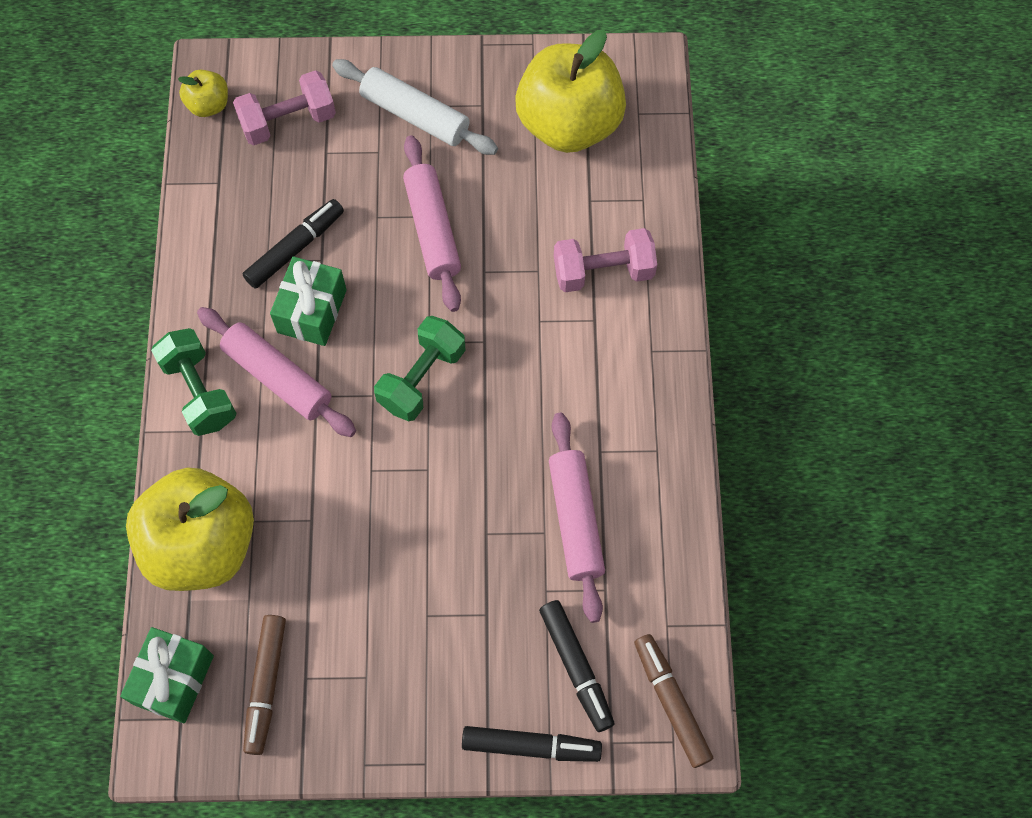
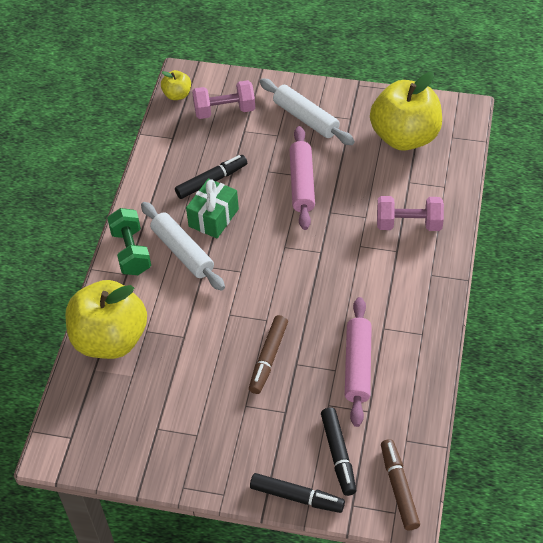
camera: 15 degrees right, 15 degrees down
green gift [120,627,214,723] -> none
pink rolling pin [197,307,356,437] -> white rolling pin [141,202,225,291]
brown marker [243,615,286,755] -> brown marker moved to [249,315,288,394]
green dumbbell [374,316,465,421] -> none

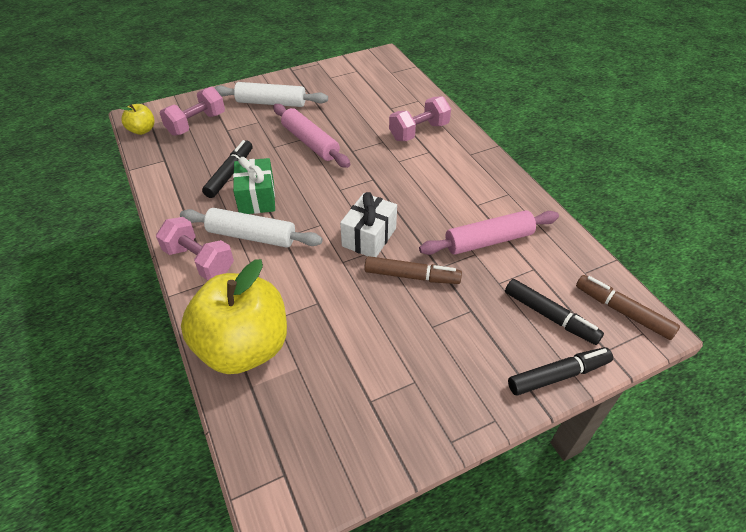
camera: 40 degrees left, 5 degrees down
green dumbbell [107,208,151,275] -> pink dumbbell [156,217,234,280]
brown marker [249,315,288,394] -> brown marker turned 60 degrees counterclockwise [364,256,462,284]
pink rolling pin [345,297,372,427] -> pink rolling pin turned 75 degrees counterclockwise [419,210,559,255]
yellow apple [370,72,442,151] -> none
none -> white gift [340,192,397,257]

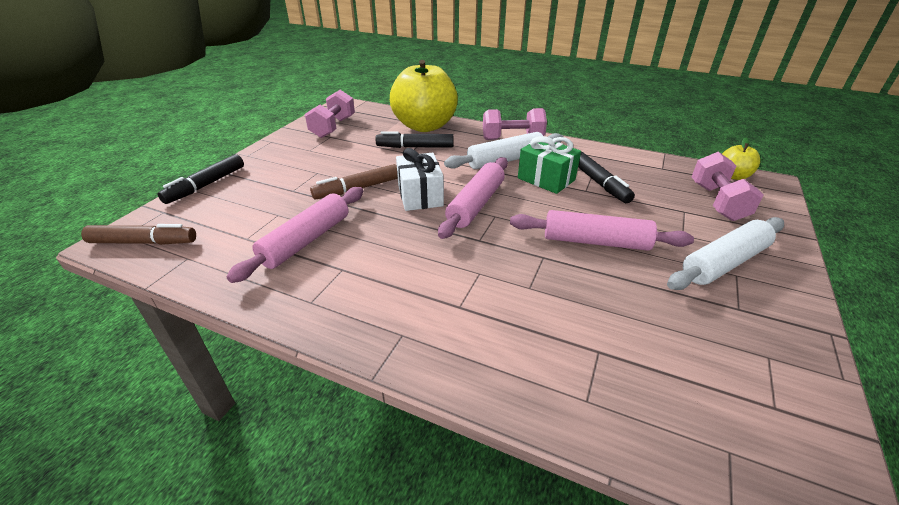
camera: 140 degrees right, 10 degrees down
pink dumbbell [389,96,451,141] -> pink dumbbell moved to [305,90,355,138]
black marker [505,279,604,345] -> black marker moved to [376,131,454,148]
none -> pink rolling pin [438,157,508,239]

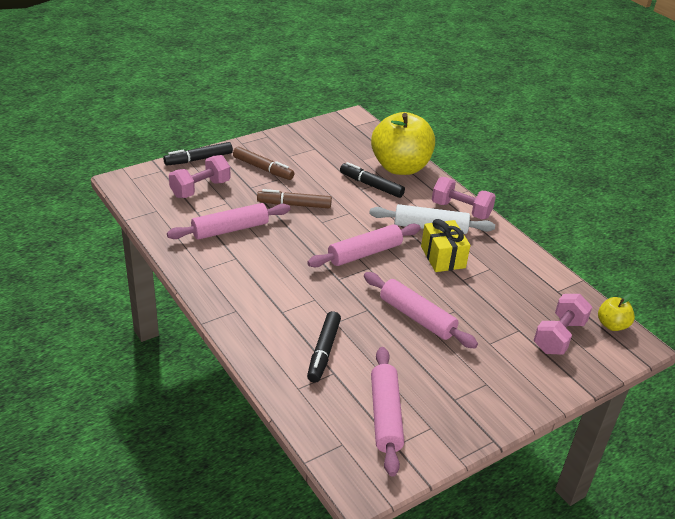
camera: 30 degrees right, 0 degrees up
brown marker [81,224,196,245] -> brown marker moved to [233,147,294,180]
pink dumbbell [305,90,355,138] -> pink dumbbell moved to [169,155,230,198]
white gift [396,148,444,211] -> none
green gift [518,136,581,194] -> yellow gift [421,219,471,272]
black marker [578,151,635,203] -> black marker moved to [307,311,341,383]
white rolling pin [667,217,784,290] -> none
none -> pink rolling pin [371,347,404,477]

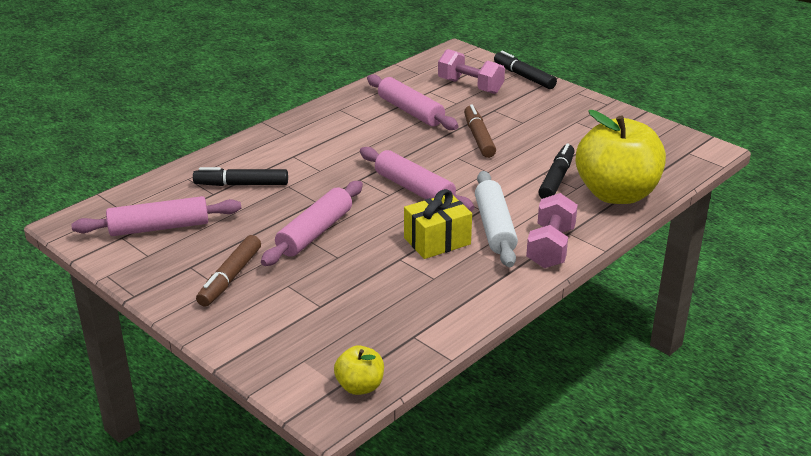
camera: 80 degrees right, 5 degrees down
brown marker [233,147,294,180] -> brown marker moved to [196,235,261,307]
pink dumbbell [534,294,592,355] -> none

